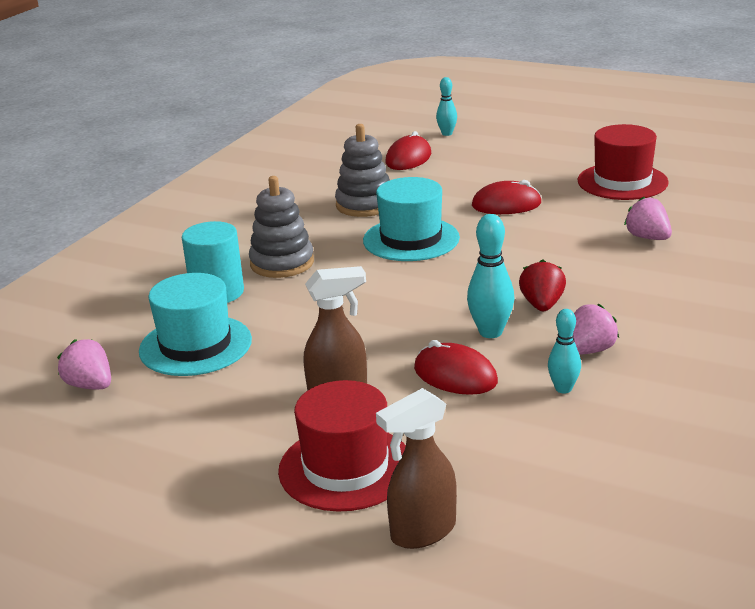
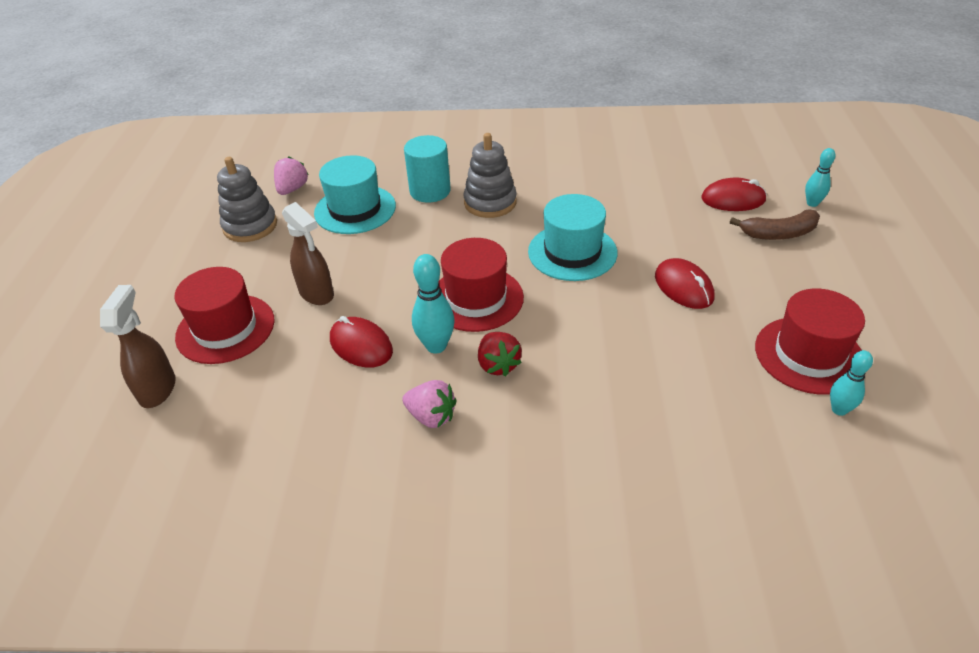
camera: 65 degrees right, 15 degrees up
grey stacking toy [335,124,390,217] -> grey stacking toy moved to [217,157,277,242]
brown spray bottle [376,388,457,549] -> brown spray bottle turned 60 degrees clockwise [100,285,176,408]
red mouse [414,340,498,395] -> red mouse turned 60 degrees counterclockwise [330,316,393,368]
red strawberry [519,259,566,311] -> red strawberry turned 90 degrees clockwise [478,332,522,377]
turquoise bowling pin [548,309,581,394] -> turquoise bowling pin moved to [830,350,873,416]
pink strawberry [624,197,672,240] -> none
none -> red hat [438,238,524,332]
none -> brown banana [730,209,820,240]

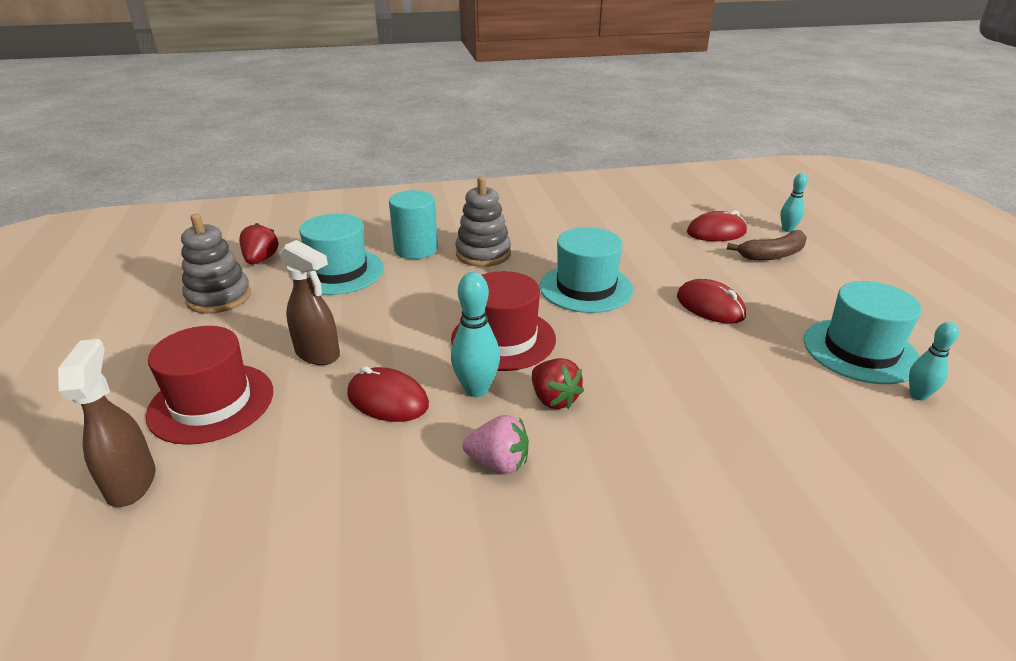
camera: 15 degrees left, 10 degrees down
pink strawberry [274,156,309,195] -> red strawberry [239,223,278,264]
red hat [755,288,865,395] -> turquoise hat [804,281,922,384]

